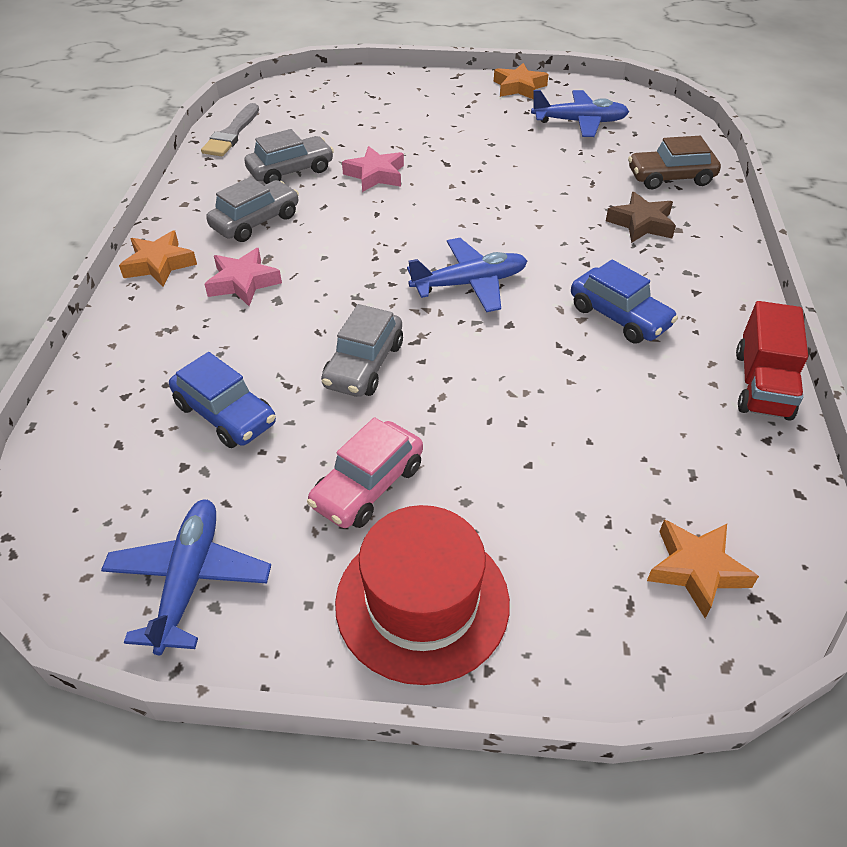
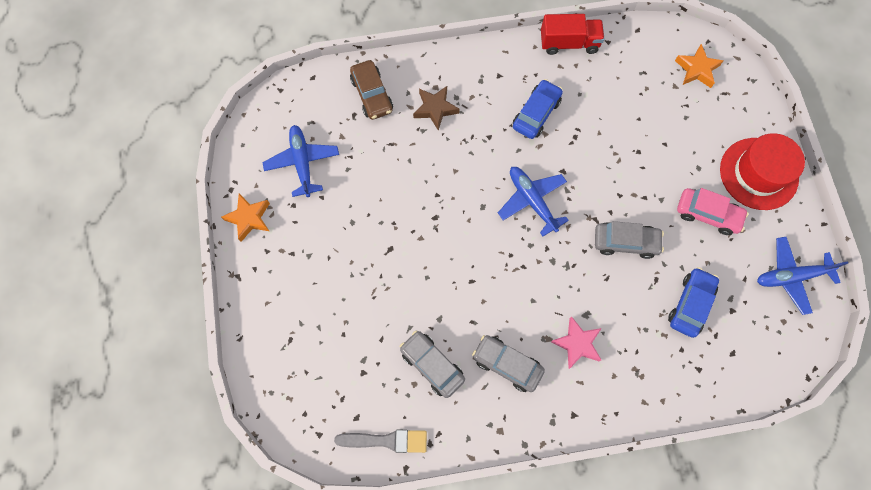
camera: 105 degrees left, 25 degrees up
orange star [119,231,197,287] -> none
pink star [342,146,404,192] -> none

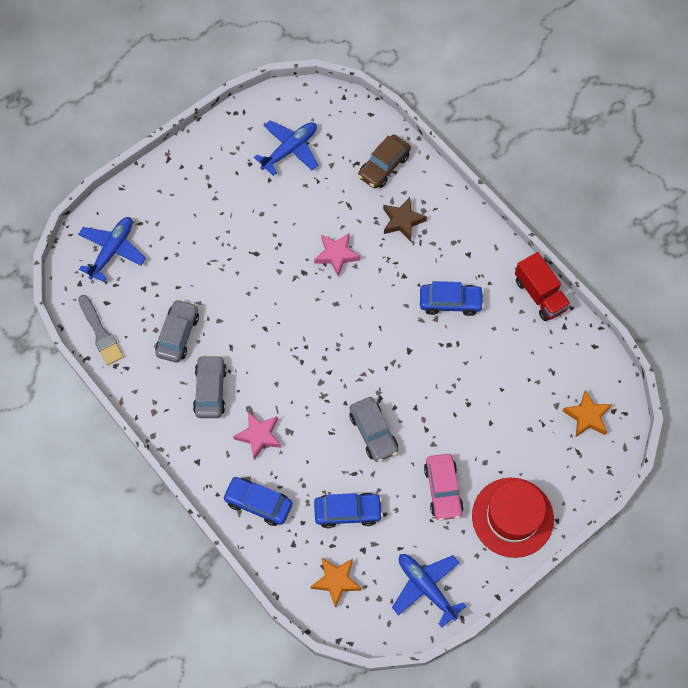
camera: 60 degrees right, 5 degrees down
orange star [221,194,270,242] -> orange star moved to [311,558,362,608]
blue plane [498,167,569,236] -> blue plane moved to [78,217,146,282]
none -> blue car [222,477,292,526]
none -> pink star [314,233,360,277]

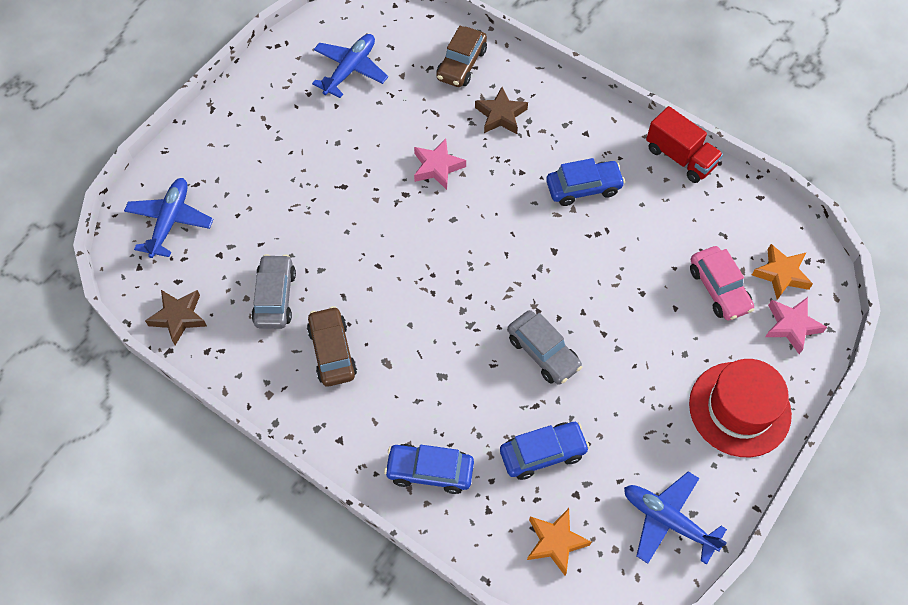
camera: 15 degrees left, 5 degrees down
grey brush [78,295,124,365] -> brown star [145,290,207,345]
grey car [193,355,227,418] -> brown car [307,306,357,387]
pink star [233,411,281,460] -> pink star moved to [765,297,827,354]
pink car [424,454,464,521] -> pink car moved to [690,246,754,321]

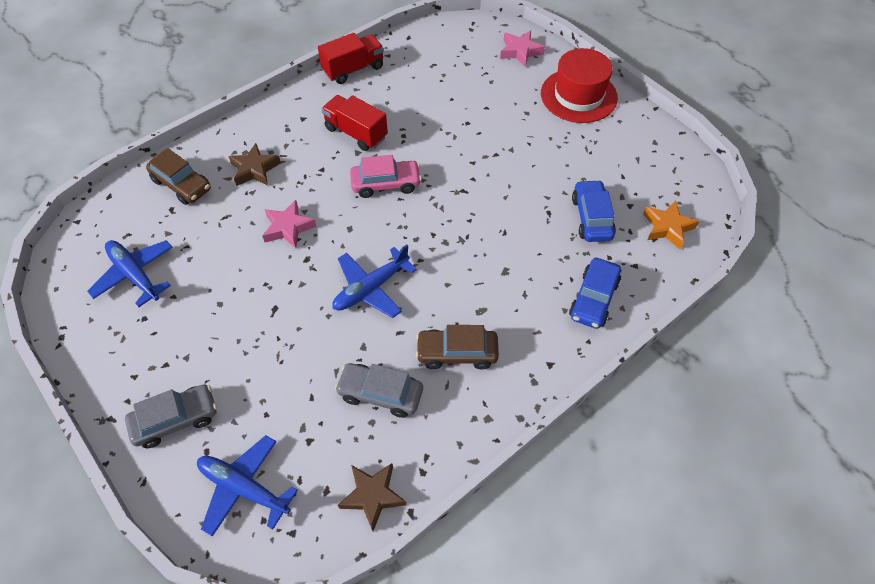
camera: 75 degrees left, 5 degrees down
grey car [508,310,582,385] -> grey car moved to [125,384,217,448]
blue car [546,158,625,206] -> red truck [321,95,388,151]
blue plane [624,471,727,565] -> blue plane moved to [332,245,417,318]
pink car [690,246,754,321] -> pink car moved to [350,155,422,198]
orange star [752,244,813,300] -> none

